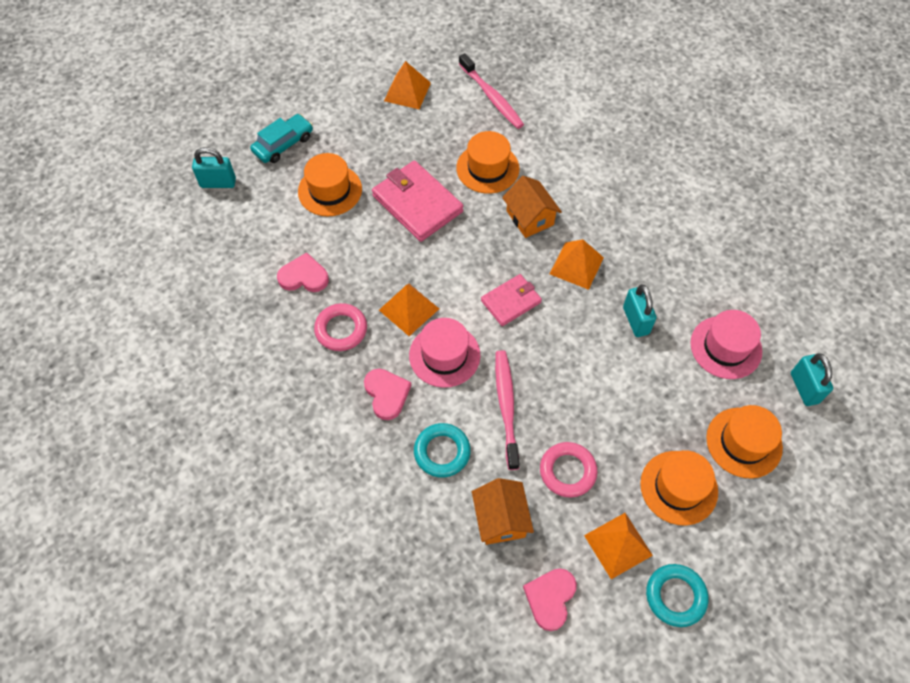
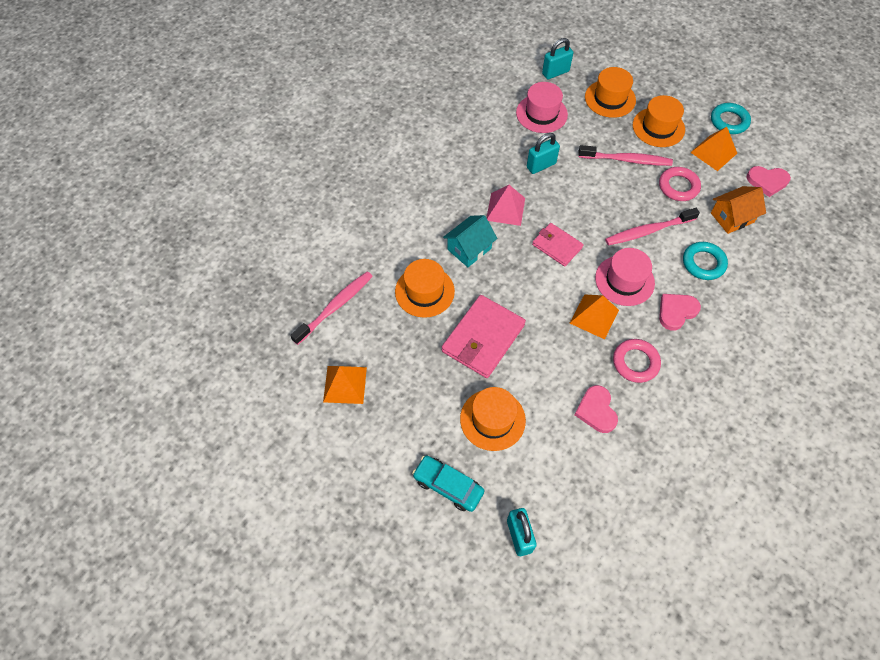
camera: 105 degrees left, 0 degrees up
orange house [502,176,562,238] -> turquoise house [443,215,497,267]
orange pyramid [550,239,604,290] -> pink pyramid [487,185,525,226]
none -> pink toothbrush [578,145,673,166]

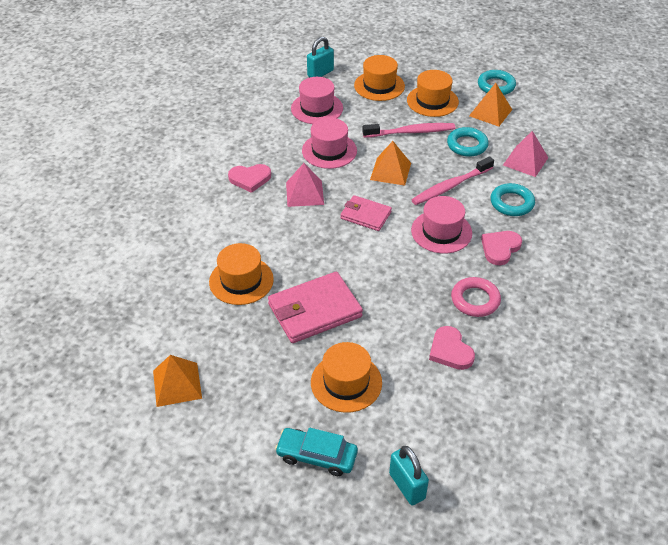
camera: 15 degrees left, 15 degrees down
pink toothbrush [290,271,373,345] -> none
pink wallet [442,295,526,378] -> pink wallet turned 45 degrees clockwise [268,272,363,343]
turquoise house [443,215,497,267] -> none
turquoise padlock [527,133,560,174] -> pink hat [302,118,357,169]
orange pyramid [570,295,619,339] -> orange pyramid moved to [370,141,411,186]
pink ring [659,167,701,201] -> turquoise ring [447,127,489,157]
orange house [711,186,766,234] -> pink pyramid [503,131,548,177]
pink heart [746,166,791,197] -> pink heart moved to [228,164,271,193]

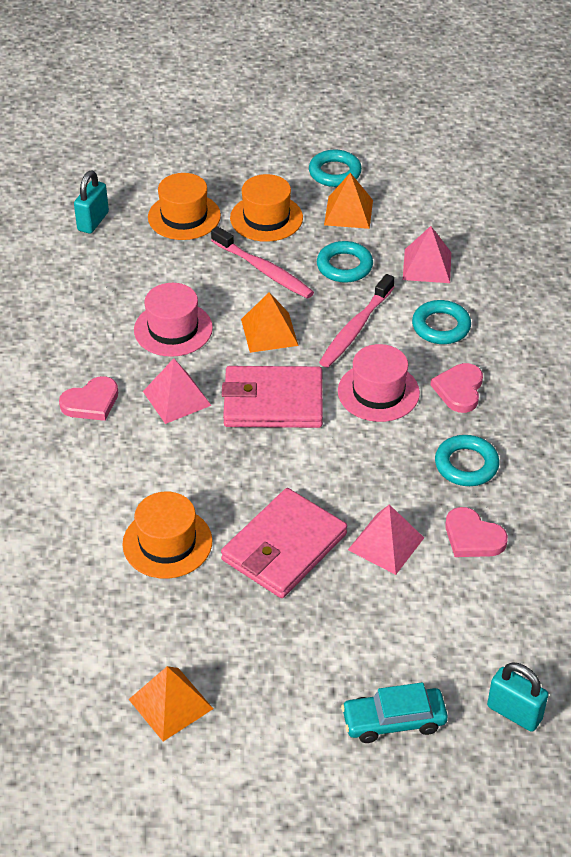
camera: 25 degrees left, 0 degrees up
pink hat [291,77,343,124] -> none
orange hat [311,342,382,413] -> none
pink wallet [340,195,392,231] -> pink wallet [222,366,323,428], size x1.65
pink toothbrush [362,123,455,138] -> pink toothbrush turned 75 degrees clockwise [211,226,314,299]
pink ring [451,277,501,317] -> turquoise ring [435,435,499,486]
none -> pink pyramid [348,504,424,575]

